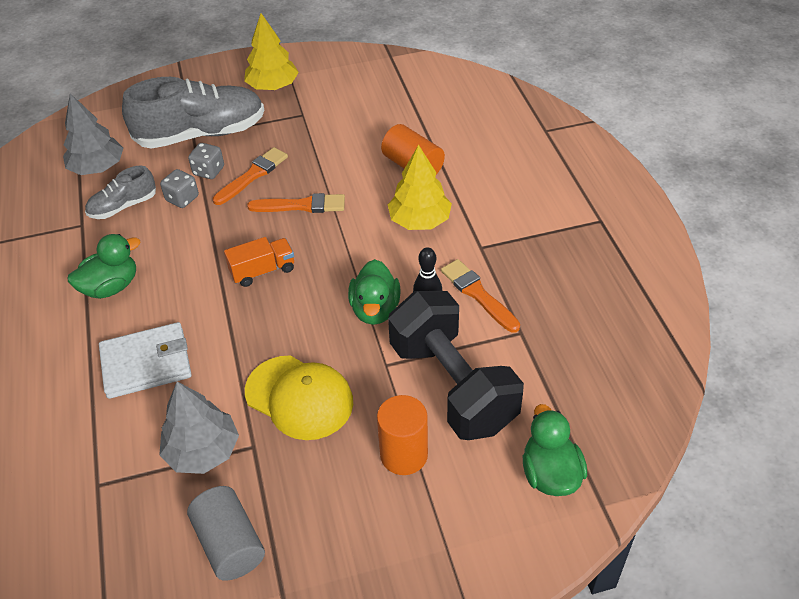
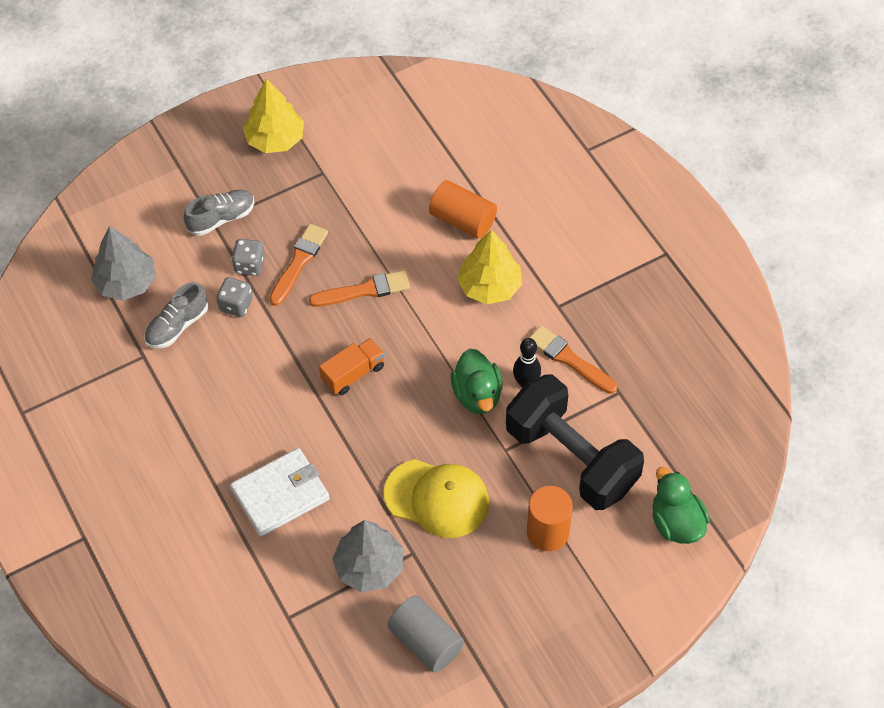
camera: 15 degrees left, 10 degrees up
green duck [68,234,141,299] -> none
grey shoe [122,77,264,149] -> grey shoe [184,190,254,236], size x0.51

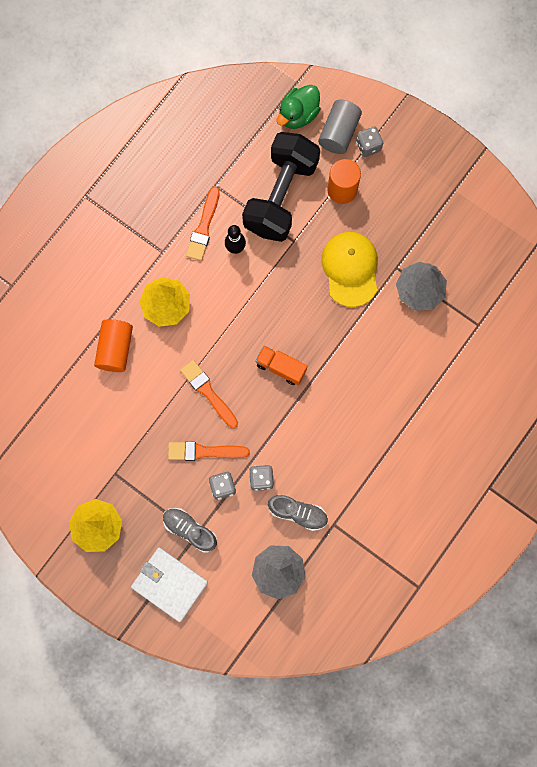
camera: 115 degrees left, 20 degrees up
white wallet [230,448,330,536] -> white wallet moved to [131,548,208,622]
grey cylinder [387,595,464,672] -> grey cylinder moved to [318,100,362,154]
green duck [451,349,502,414] -> none
none -> grey dice [356,126,383,157]

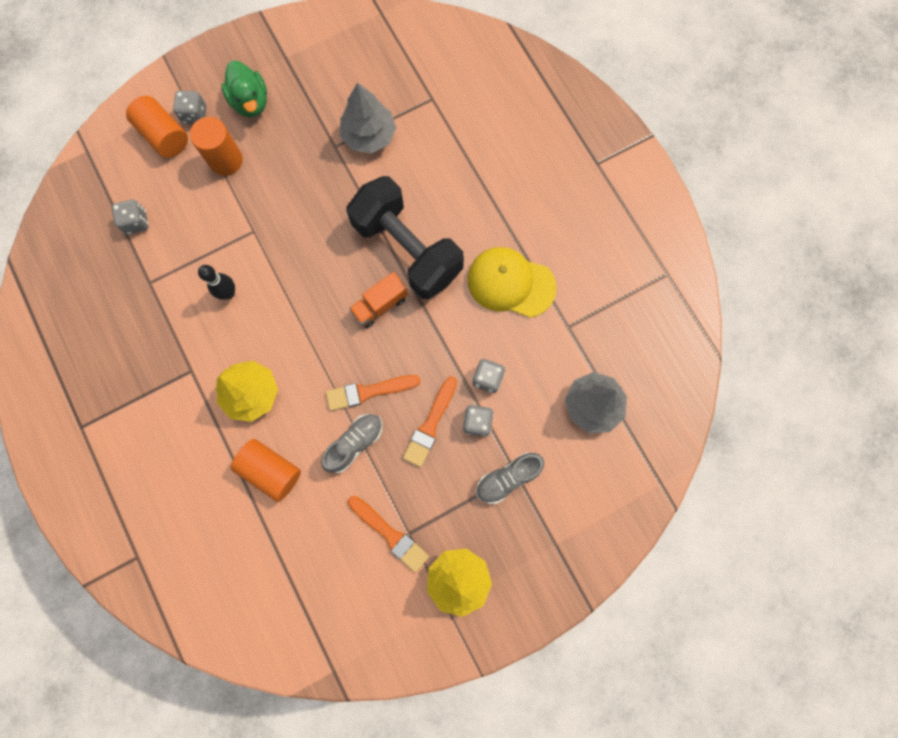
camera: 65 degrees left, 0 degrees up
white wallet [131,548,208,622] -> none
orange brush [186,186,220,261] -> orange brush moved to [348,496,429,573]
black dumbbell [242,132,320,242] -> black dumbbell moved to [347,176,464,299]
grey shoe [268,495,328,531] -> grey shoe moved to [321,414,383,473]
green duck [277,85,320,129] -> green duck moved to [222,61,267,117]
grey cylinder [318,100,362,154] -> orange cylinder [126,96,188,158]
yellow cap [321,232,378,307] -> yellow cap moved to [467,247,557,318]
none -> grey dice [112,200,149,234]

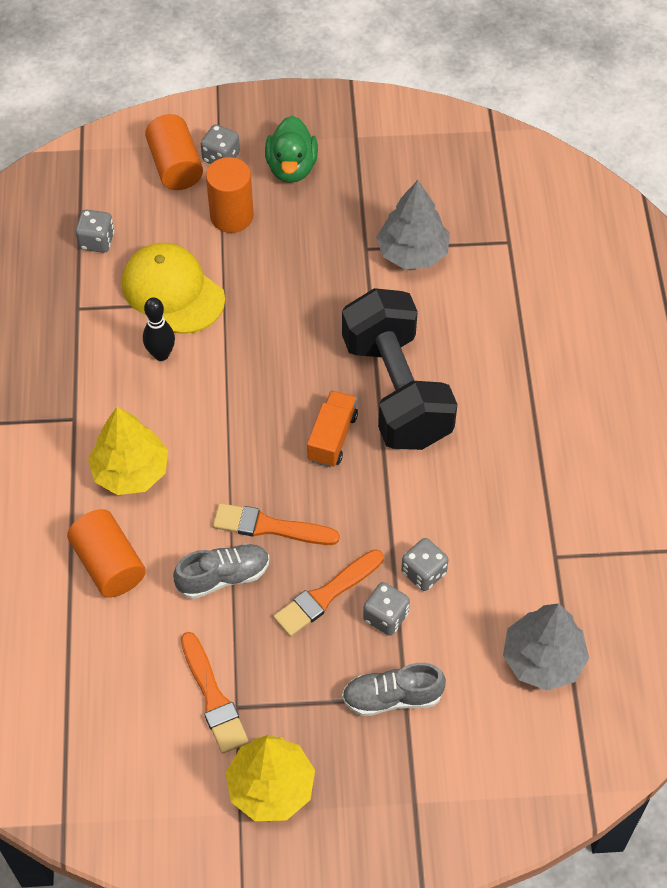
camera: 25 degrees right, 20 degrees down
orange truck [349,272,408,328] -> orange truck turned 120 degrees clockwise [307,390,358,468]
yellow cap [467,247,557,318] -> yellow cap moved to [122,243,225,334]

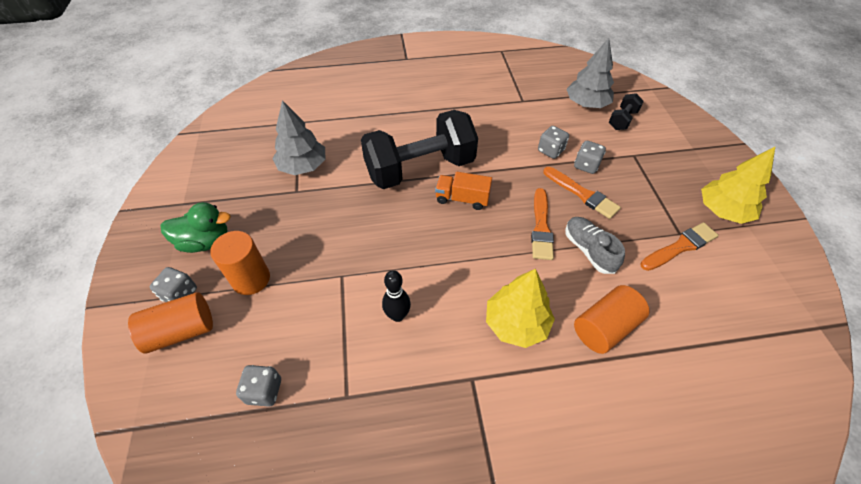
camera: 95 degrees left, 5 degrees down
yellow cap [122,243,225,334] -> none
grey shoe [342,663,446,716] -> none
none -> black dumbbell [609,93,644,130]

